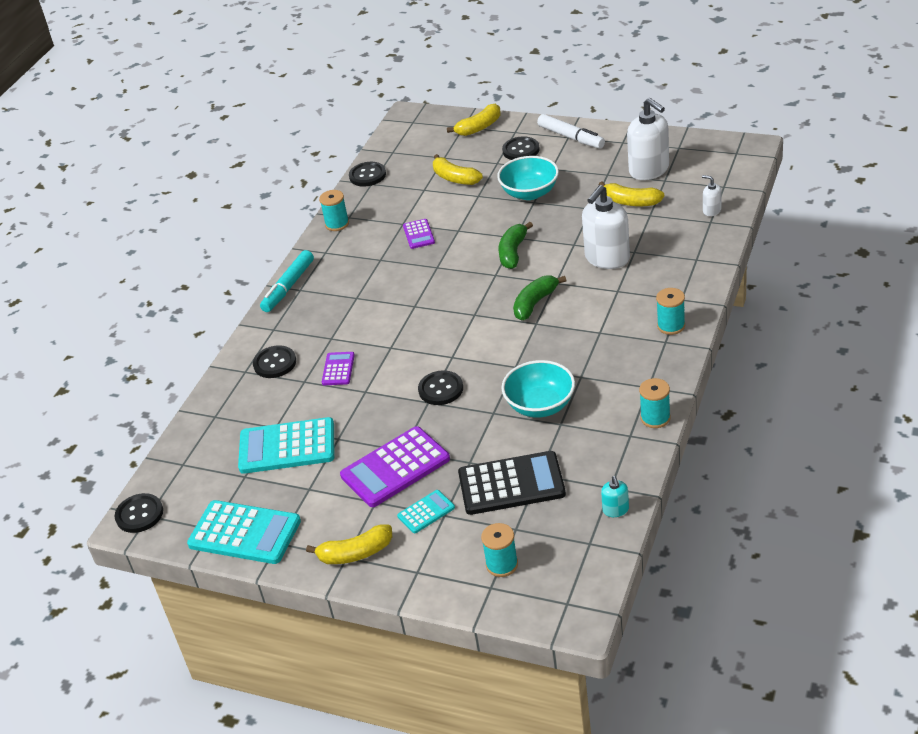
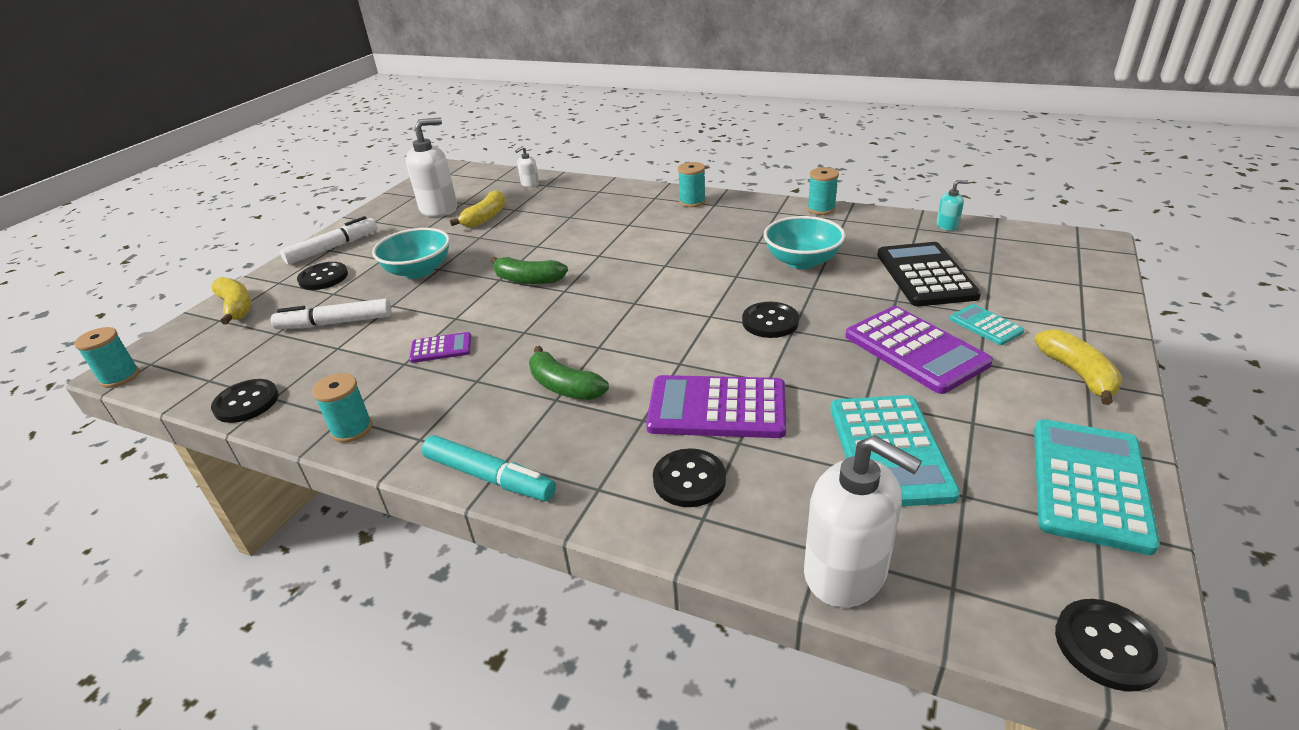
camera: 90 degrees left, 5 degrees down
purple calculator [322,352,355,385] -> purple calculator [646,375,787,438], size x1.97
yellow banana [433,154,483,185] -> white marker [271,299,391,329]
turquoise spool [481,523,518,577] -> turquoise spool moved to [74,327,140,388]
green banana [513,276,566,320] -> green banana moved to [529,346,609,400]
white soap dispenser [582,185,630,269] -> white soap dispenser moved to [804,435,922,607]

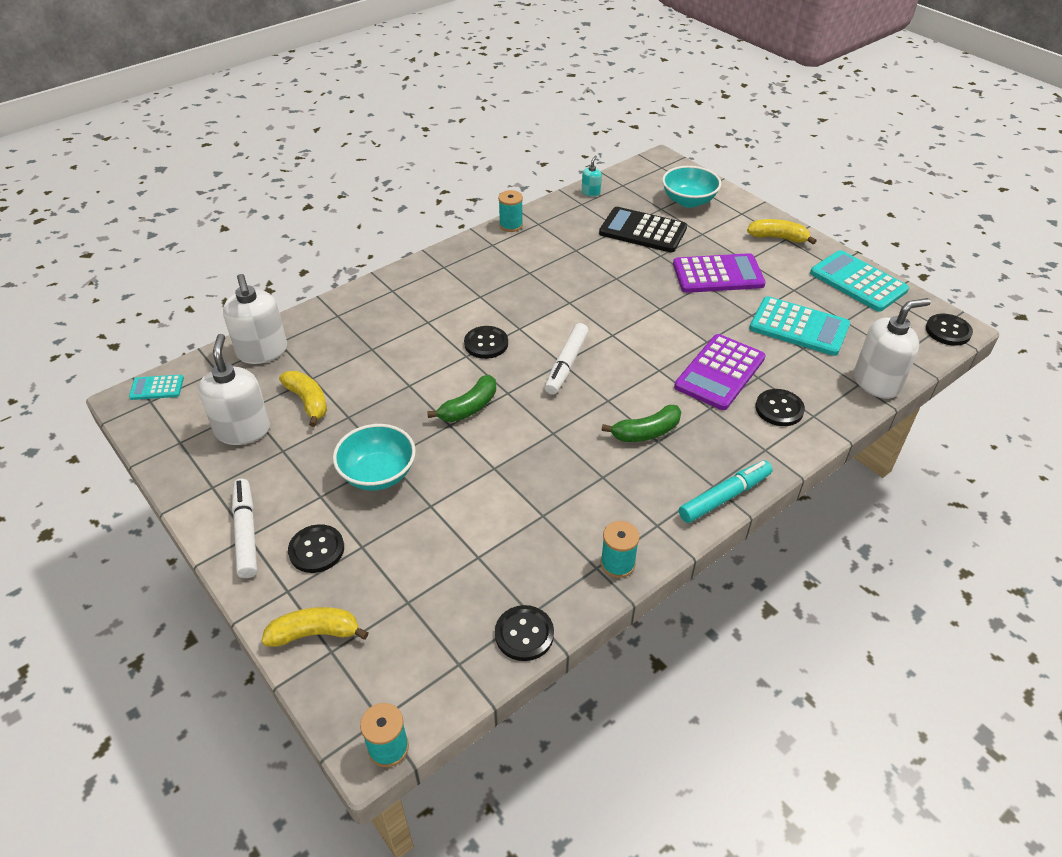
camera: 65 degrees left, 10 degrees up
white marker [271,299,391,329] -> white marker moved to [545,323,589,395]
purple calculator [409,332,471,363] -> none
white soap dispenser [515,146,539,187] -> white soap dispenser [223,274,287,364], size x2.15
turquoise spool [678,162,706,207] -> none
black button [742,302,799,338] -> black button moved to [464,326,508,359]
turquoise bowl [764,216,846,269] -> turquoise bowl moved to [662,166,721,208]
turquoise calculator [950,304,1025,345] -> turquoise calculator moved to [129,375,184,400]

